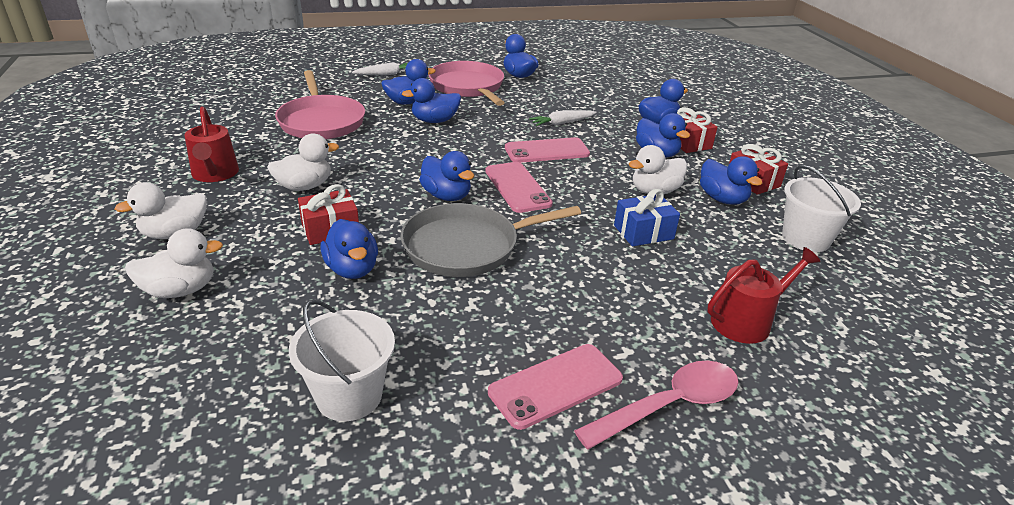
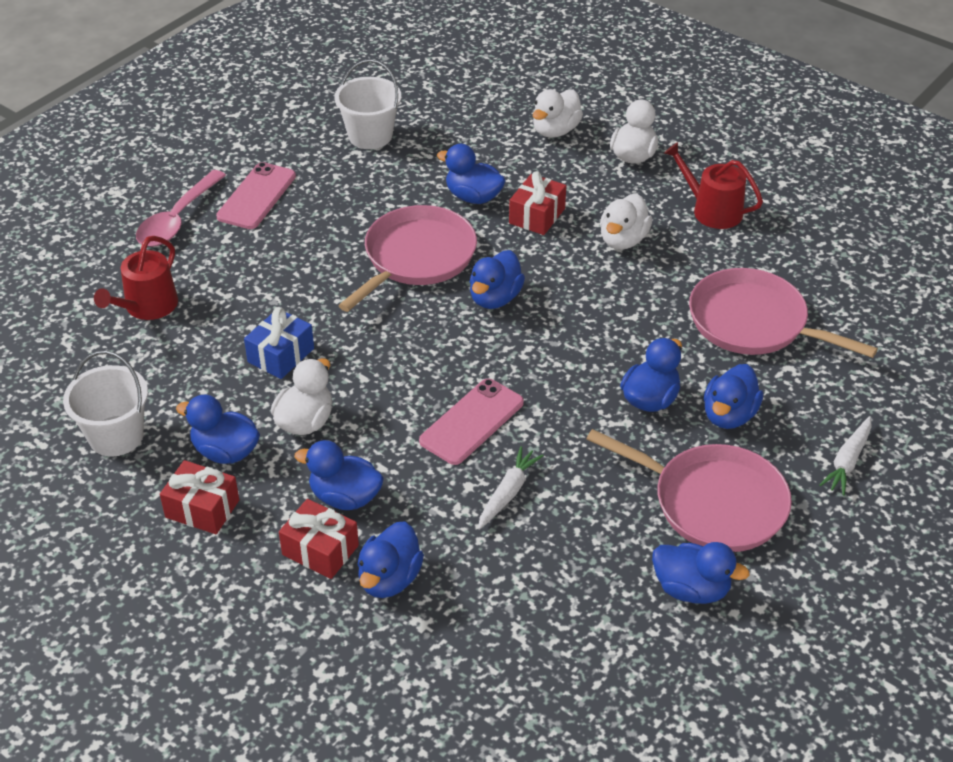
camera: 145 degrees right, 10 degrees up
grey pan [400,203,581,277] -> pink pan [338,205,477,312]
blue duck [419,151,474,201] -> blue duck turned 75 degrees counterclockwise [470,250,525,309]
pink phone [485,162,553,213] -> none

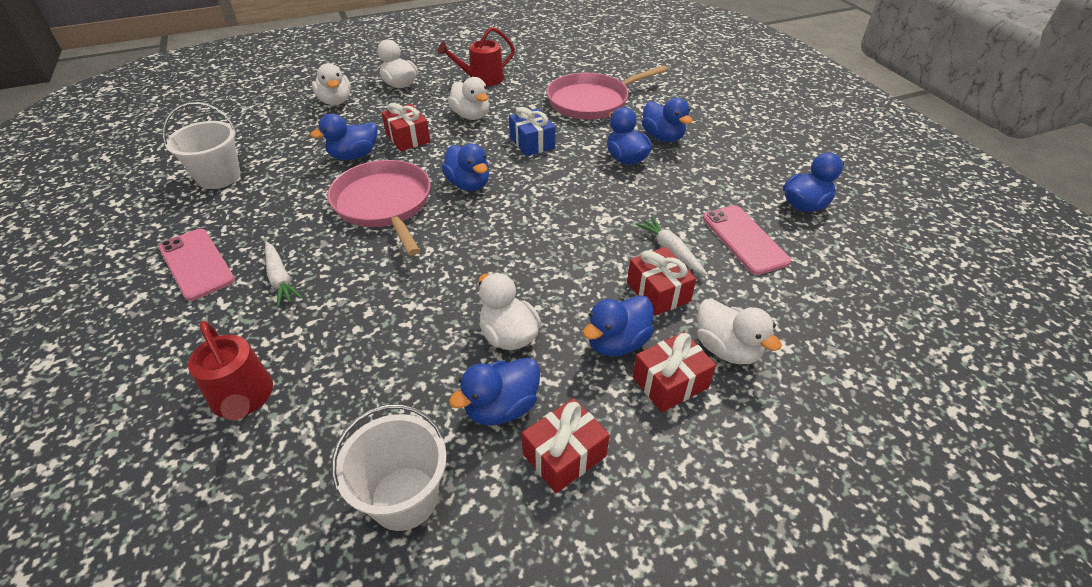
camera: 60 degrees left, 0 degrees up
pink spoon [136,170,226,247] -> none
blue gift [244,308,314,379] -> blue gift moved to [509,107,556,156]
blue duck [357,521,424,598] -> white duck [697,299,782,364]
pink phone [419,379,524,465] -> pink phone moved to [703,205,791,275]
pink pan [586,429,792,552] -> none
white carrot [819,416,872,495] -> white carrot moved to [265,242,302,307]
none -> red gift [627,247,696,316]

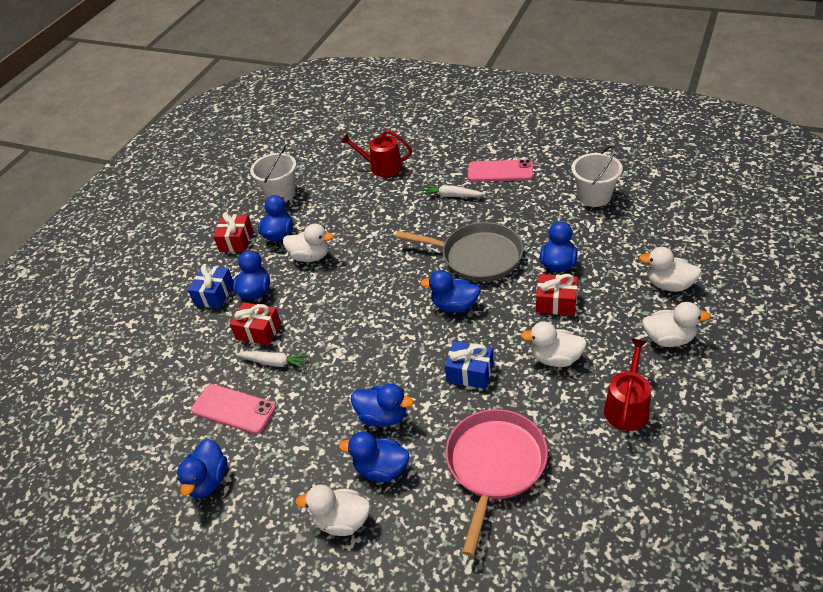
camera: 140 degrees right, 0 degrees up
pink pan [327,160,431,256] -> grey pan [395,222,524,282]
red gift [633,332,716,412] -> blue gift [188,264,234,309]
white duck [697,299,782,364] -> white duck moved to [295,485,370,536]

